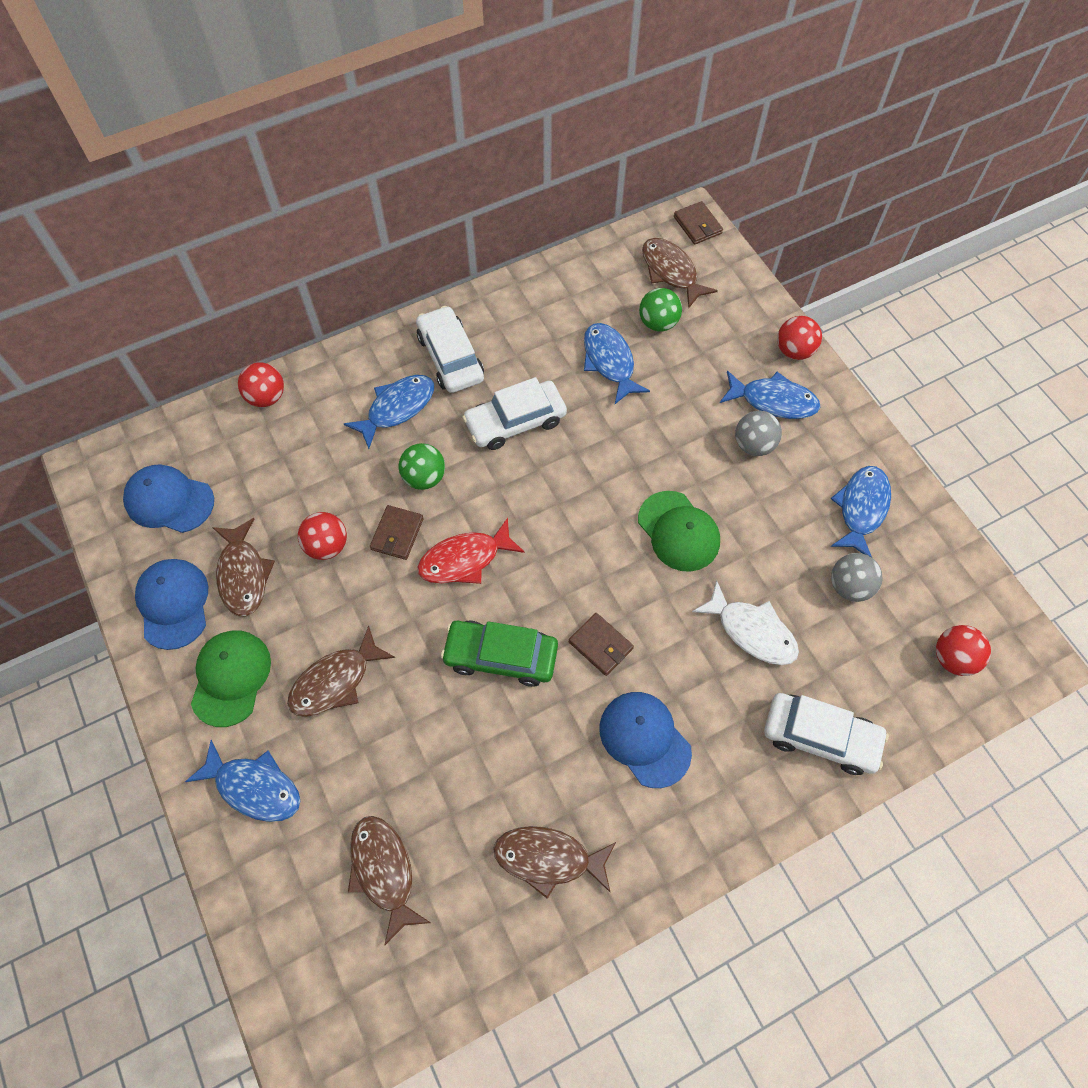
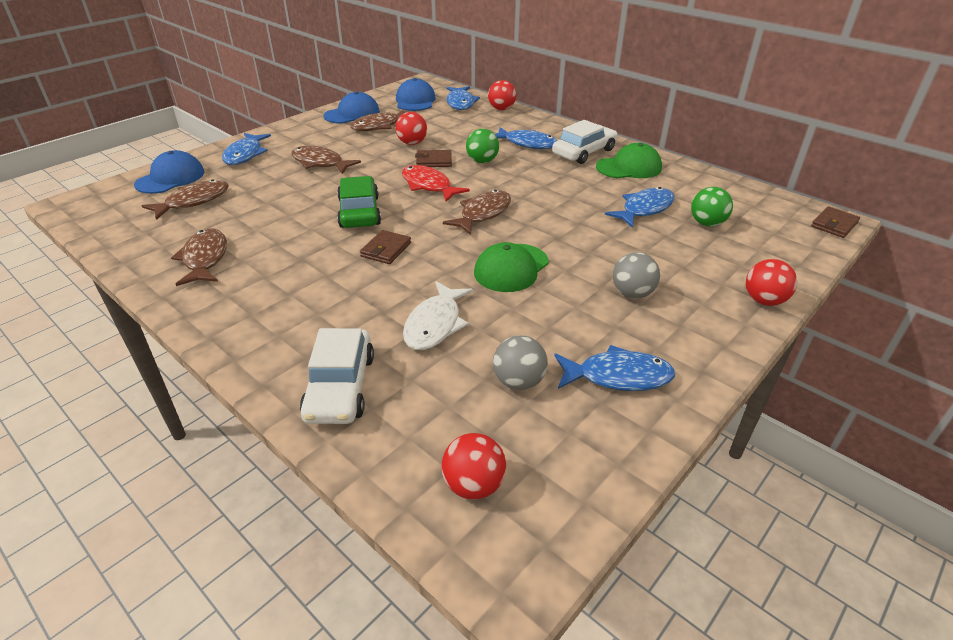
camera: 70 degrees right, 25 degrees down
green cap [191,630,271,727] -> green cap moved to [596,143,662,178]
white car [462,377,567,450] -> none
blue cap [599,692,692,788] -> blue cap moved to [134,150,204,194]
brown fish [642,238,718,308] -> brown fish moved to [443,190,511,235]
blue fish [720,371,820,419] -> blue fish moved to [446,86,480,110]

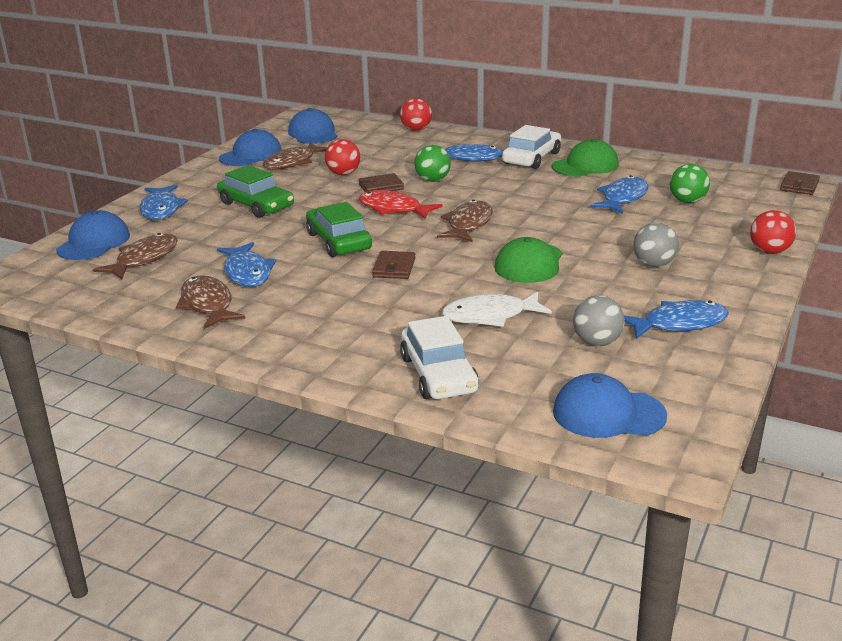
camera: 15 degrees left, 10 degrees down
brown fish [291,146,361,174] -> green car [217,165,294,218]
white fish [403,281,473,350] -> white fish turned 75 degrees clockwise [442,291,552,327]
red ball [441,433,506,500] -> blue cap [553,373,667,438]
blue fish [446,86,480,110] -> blue fish moved to [217,242,276,287]

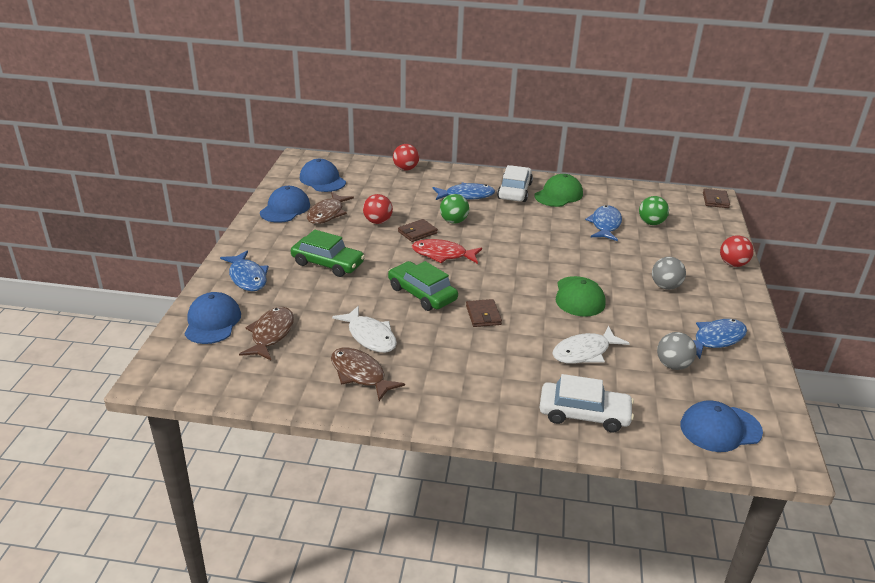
camera: 20 degrees left, 5 degrees up
blue fish [217,242,276,287] -> white fish [332,306,397,353]
white car [400,316,479,399] -> white car turned 45 degrees counterclockwise [539,374,634,432]
brown fish [437,200,493,242] -> none

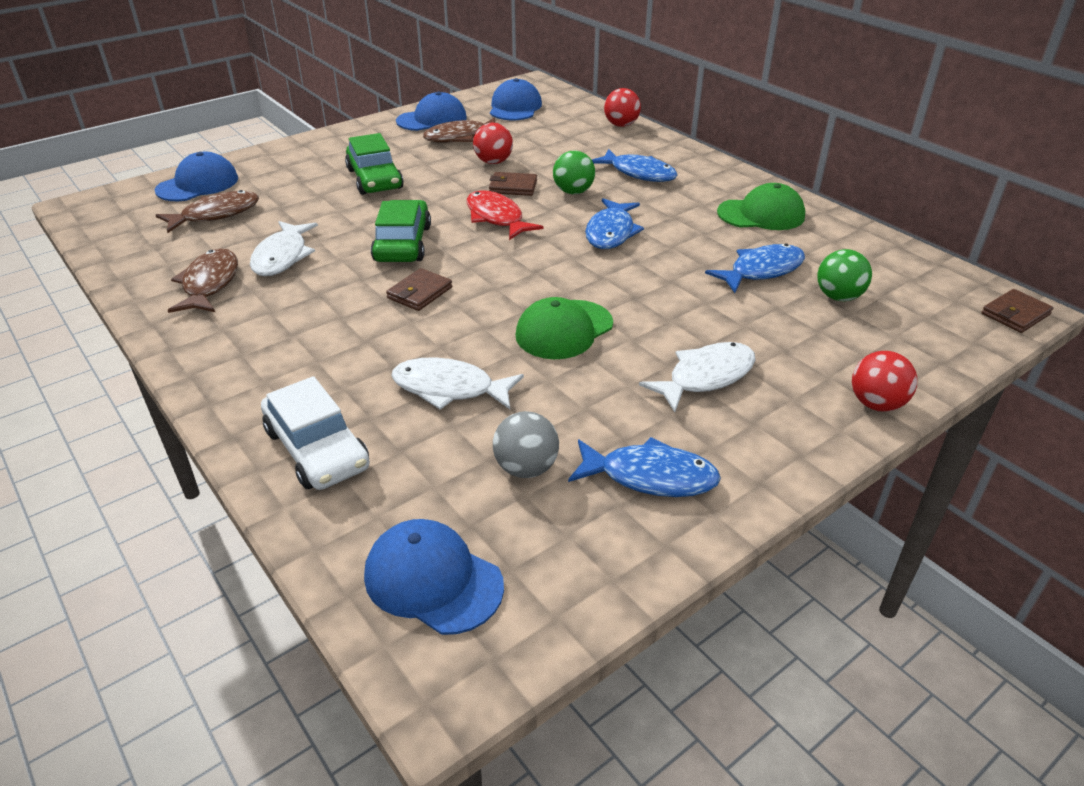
camera: 45 degrees right, 5 degrees up
blue fish [220,251,269,291] -> blue fish moved to [585,198,644,249]
white car [497,165,533,202] -> none
grey ball [652,257,686,290] -> white fish [639,342,756,412]

